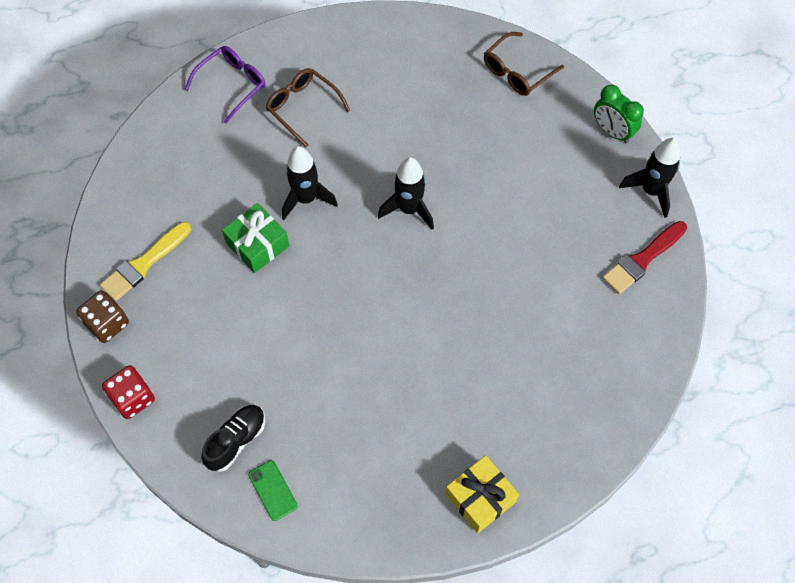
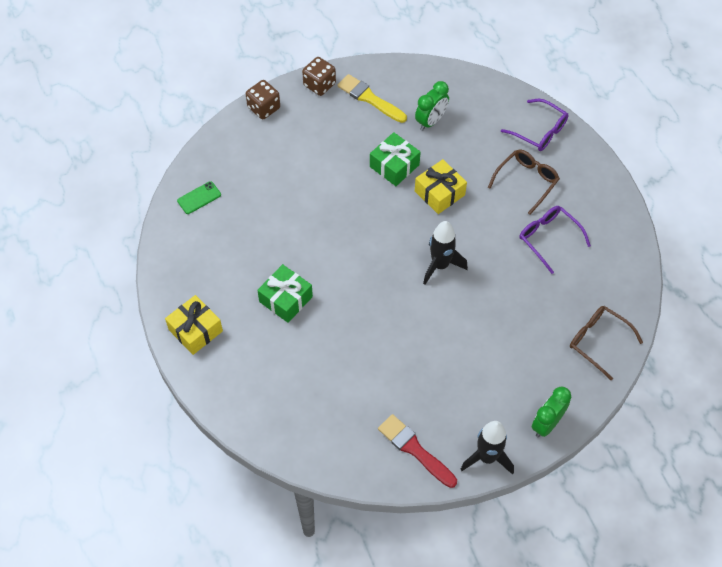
camera: 85 degrees right, 5 degrees down
red dice [102,365,155,419] -> brown dice [246,80,280,120]
black shoe [201,405,265,472] -> none
black rocket [282,146,338,220] -> yellow gift [415,159,467,214]
none -> green gift [257,264,313,323]
none -> green clock [415,81,449,131]
none -> purple glasses [519,206,591,274]

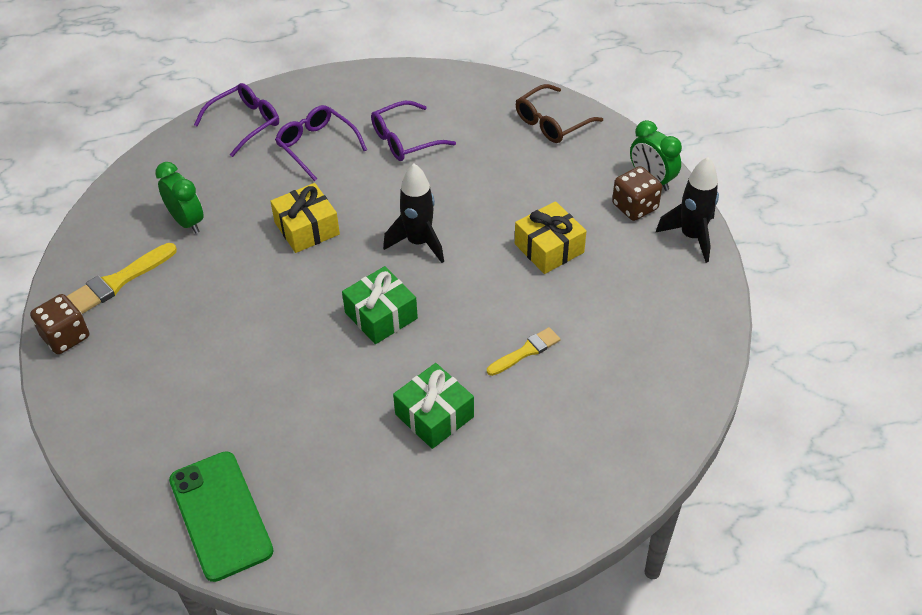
camera: 80 degrees left, 10 degrees down
yellow gift [165,295,223,355] -> yellow gift moved to [515,201,586,274]
green phone [177,181,221,214] -> green phone [169,451,274,582], size x1.98
brown dice [246,80,280,120] -> brown dice moved to [612,166,662,221]
green gift [370,132,421,186] -> green gift moved to [342,266,418,344]
red brush [378,414,457,488] -> none
brown glasses [488,149,560,215] -> purple glasses [275,105,367,181]
none -> yellow brush [487,327,560,376]

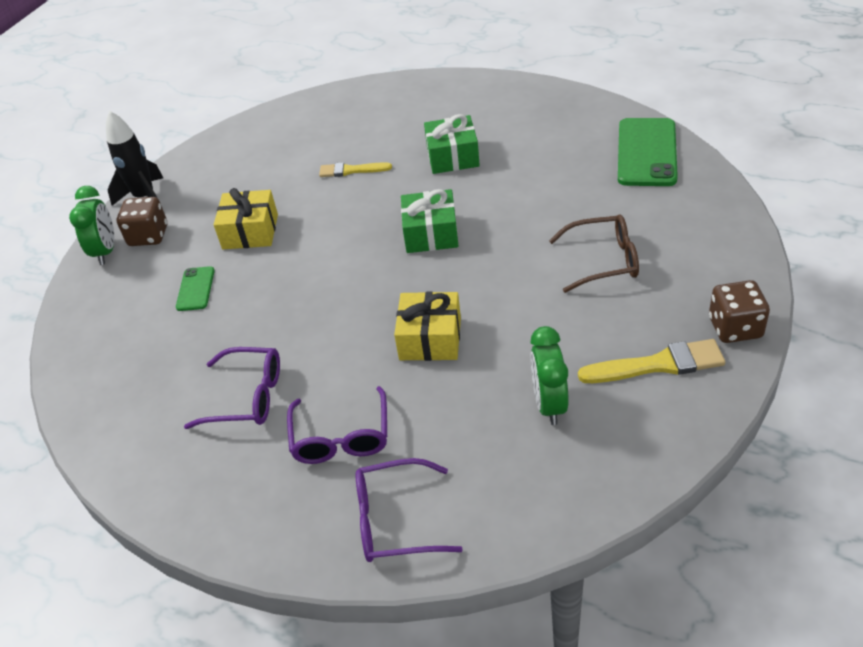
camera: 140 degrees left, 5 degrees down
black rocket [383,164,444,263] -> none
brown glasses [516,84,603,143] -> brown glasses moved to [549,215,639,293]
none -> green phone [176,266,215,311]

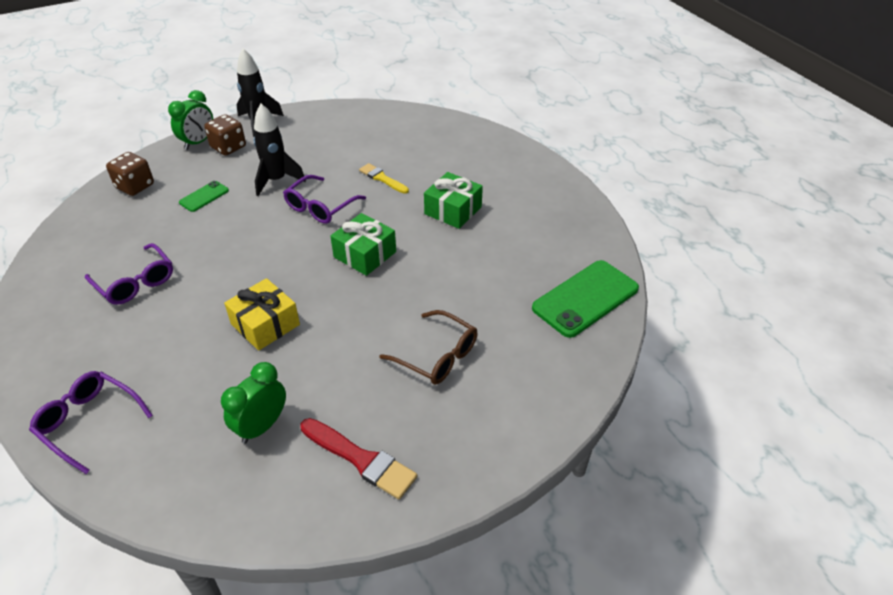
camera: 35 degrees right, 0 degrees up
yellow gift [214,188,278,249] -> black rocket [254,104,306,196]
purple glasses [287,386,387,464] -> purple glasses moved to [283,175,366,224]
yellow brush [578,339,725,383] -> red brush [300,418,417,499]
brown dice [709,280,770,343] -> brown dice moved to [106,152,154,196]

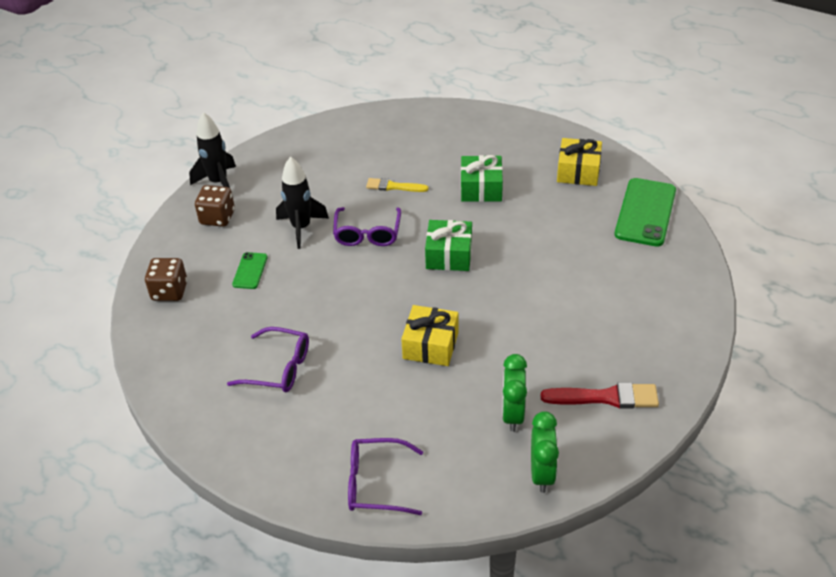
camera: 30 degrees left, 0 degrees up
green clock [168,90,213,150] -> green clock moved to [531,411,559,493]
brown glasses [379,310,478,385] -> none
none -> yellow gift [557,138,602,186]

